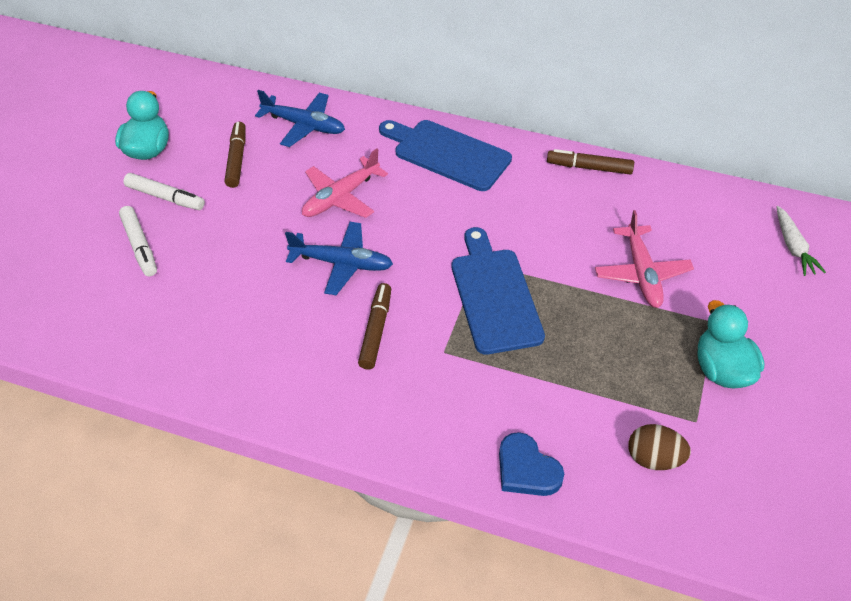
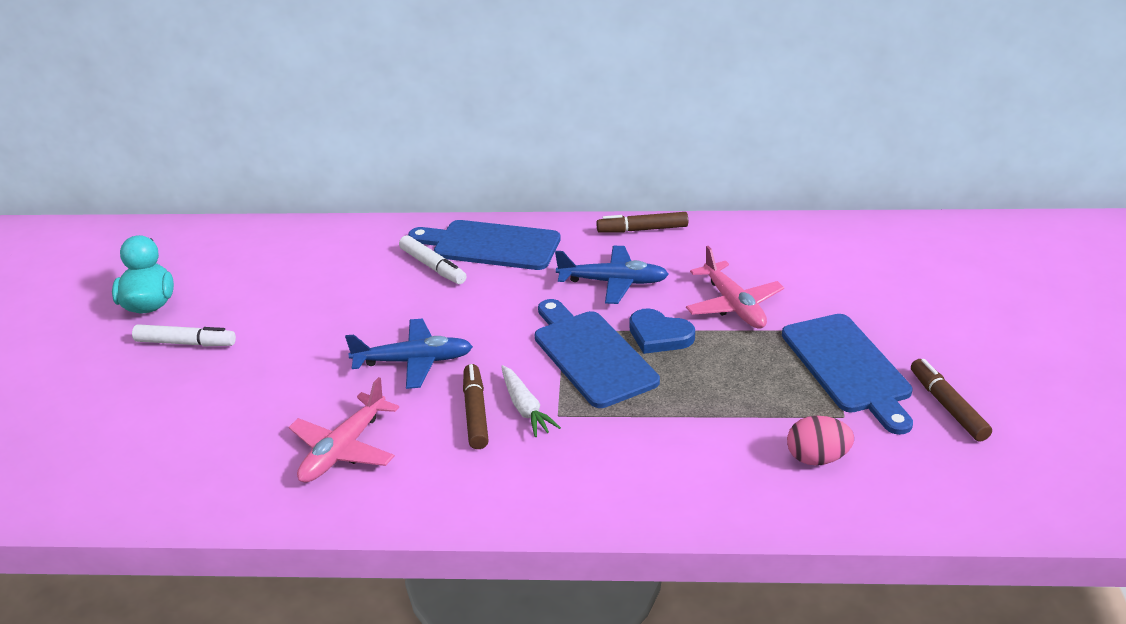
camera: 15 degrees left, 15 degrees down
white marker [119,206,157,276] -> white marker moved to [399,235,467,284]
brown marker [225,122,246,188] -> brown marker moved to [911,359,992,442]
blue plane [255,90,345,147] -> blue plane moved to [555,246,669,304]
pink plane [302,149,388,218] -> pink plane moved to [289,377,399,483]
blue heart [499,432,564,496] -> blue heart moved to [629,308,695,354]
brown egg [628,424,691,470] -> pink egg [787,416,854,465]
turquoise duck [698,300,765,389] -> blue cutting board [782,314,913,435]
white carrot [776,206,826,276] -> white carrot moved to [501,365,561,437]

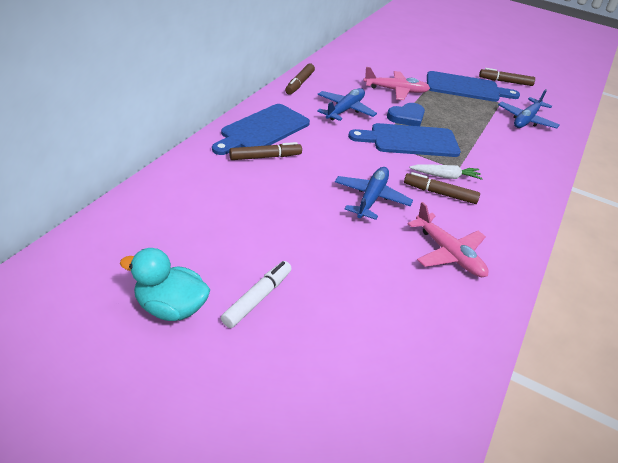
camera: 70 degrees left, 5 degrees up
white marker [399,235,467,284] -> brown marker [229,142,302,160]
pink egg [787,416,854,465] -> blue plane [498,89,560,128]

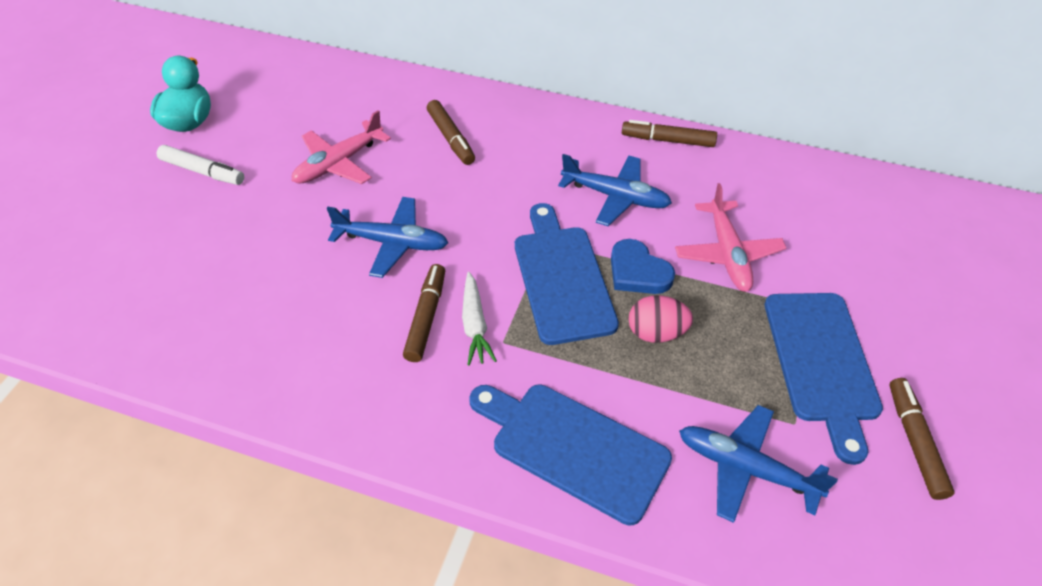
camera: 85 degrees right, 10 degrees up
blue cutting board [212,104,310,155] -> blue cutting board moved to [470,384,672,526]
pink plane [408,202,489,277] -> pink plane moved to [291,110,391,184]
none -> pink egg [628,295,693,343]

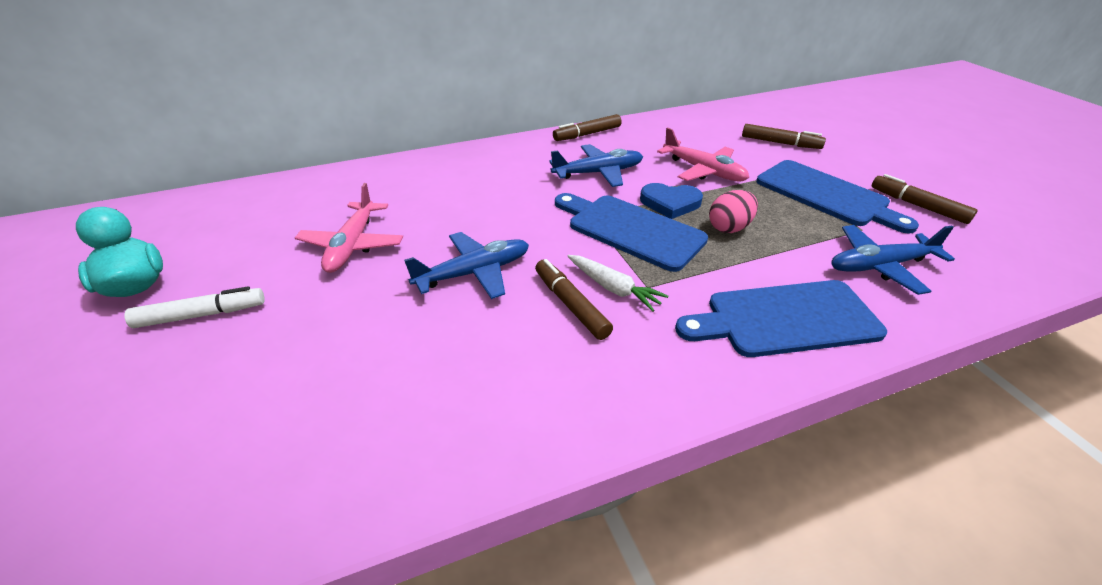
camera: 40 degrees left, 10 degrees down
brown marker [427,100,475,165] -> brown marker moved to [742,124,826,149]

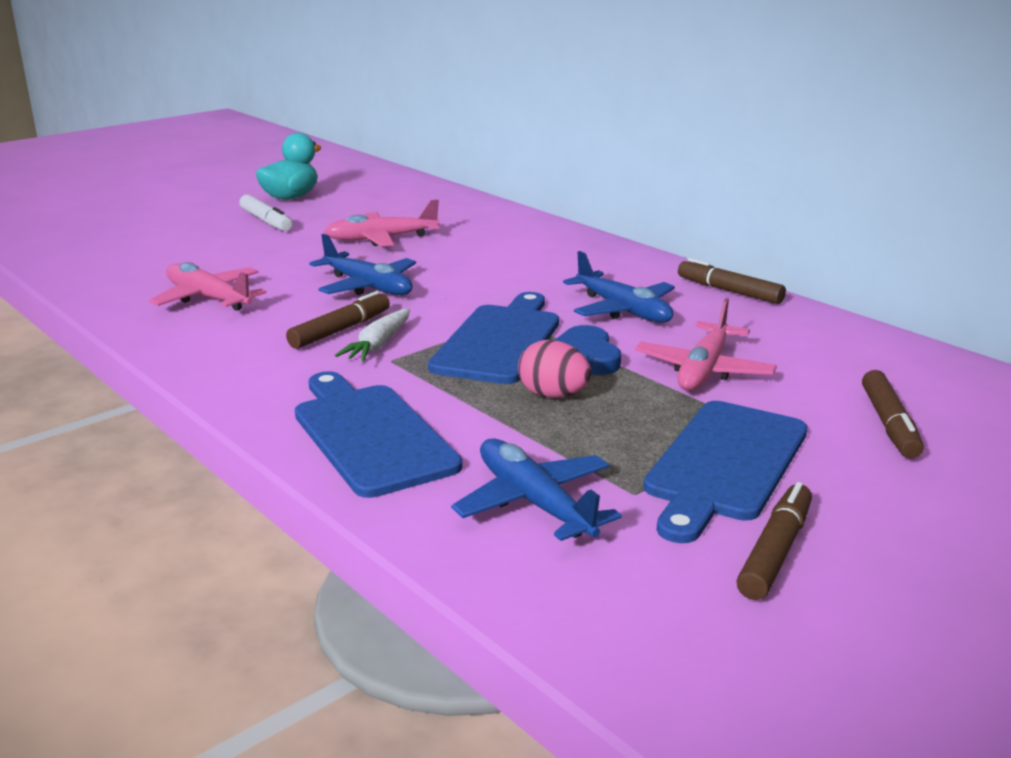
camera: 70 degrees right, 15 degrees down
none -> pink plane [149,262,266,311]

